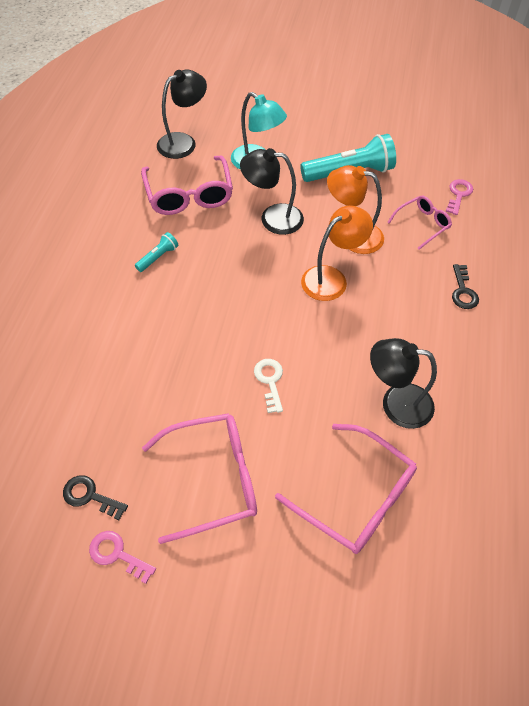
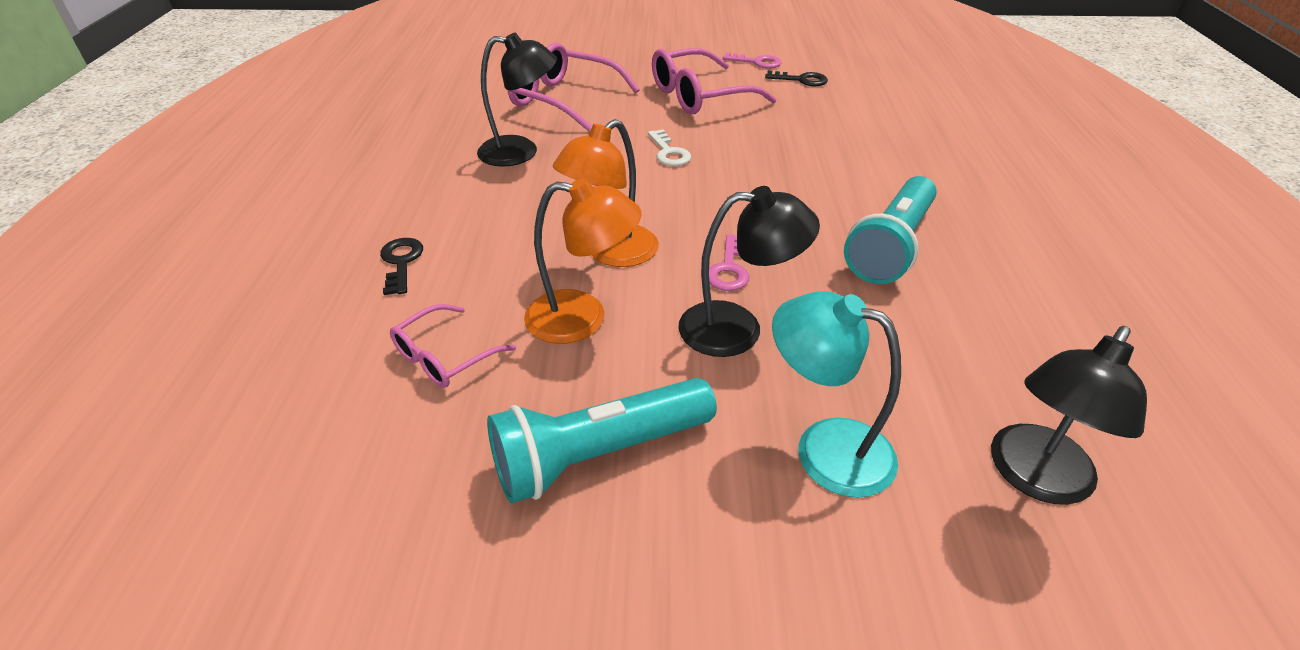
camera: 170 degrees right, 15 degrees down
turquoise flashlight [135,232,178,272] -> turquoise flashlight [844,176,937,284], size x2.12
pink glasses [141,156,233,215] -> none
pink key [446,179,473,215] -> pink key moved to [709,234,749,291]

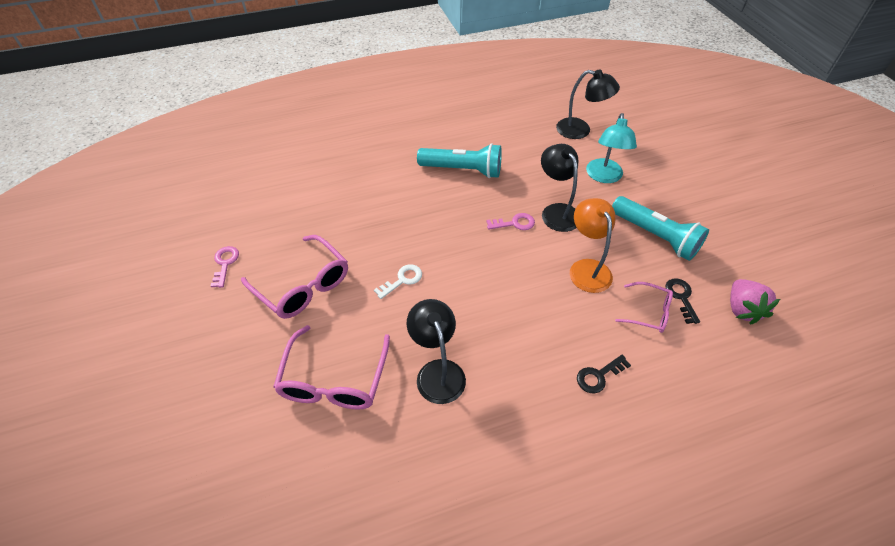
camera: 110 degrees left, 10 degrees up
orange lamp [553,119,659,267] -> none
black key [765,70,828,86] -> black key moved to [665,279,700,324]
none -> pink strawberry [730,279,780,325]

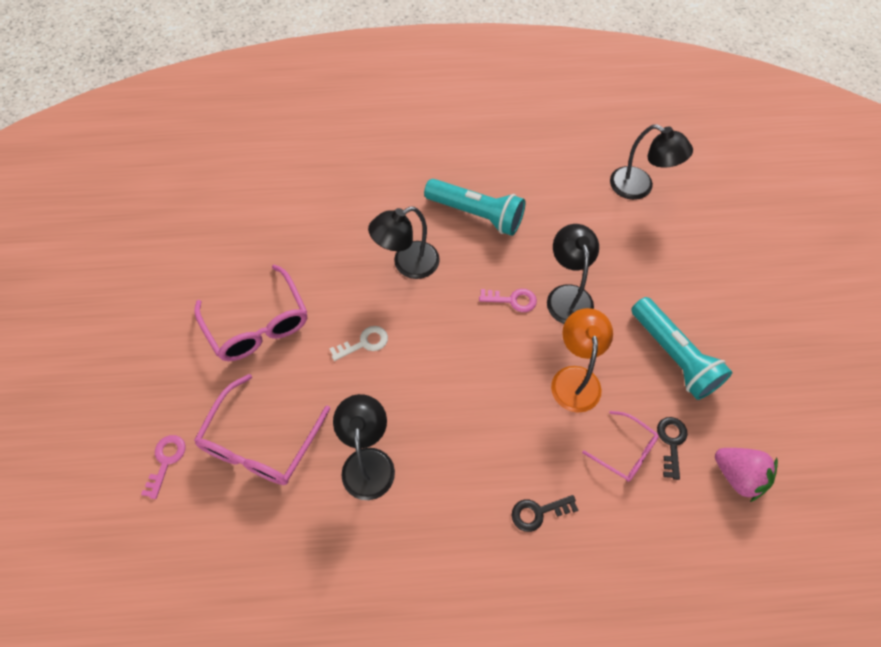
camera: 15 degrees right, 10 degrees up
pink key [211,246,239,288] -> pink key moved to [141,435,185,499]
turquoise lamp [586,113,637,183] -> none
pink strawberry [730,279,780,325] -> pink strawberry turned 60 degrees counterclockwise [715,448,778,502]
none -> black lamp [368,207,440,279]

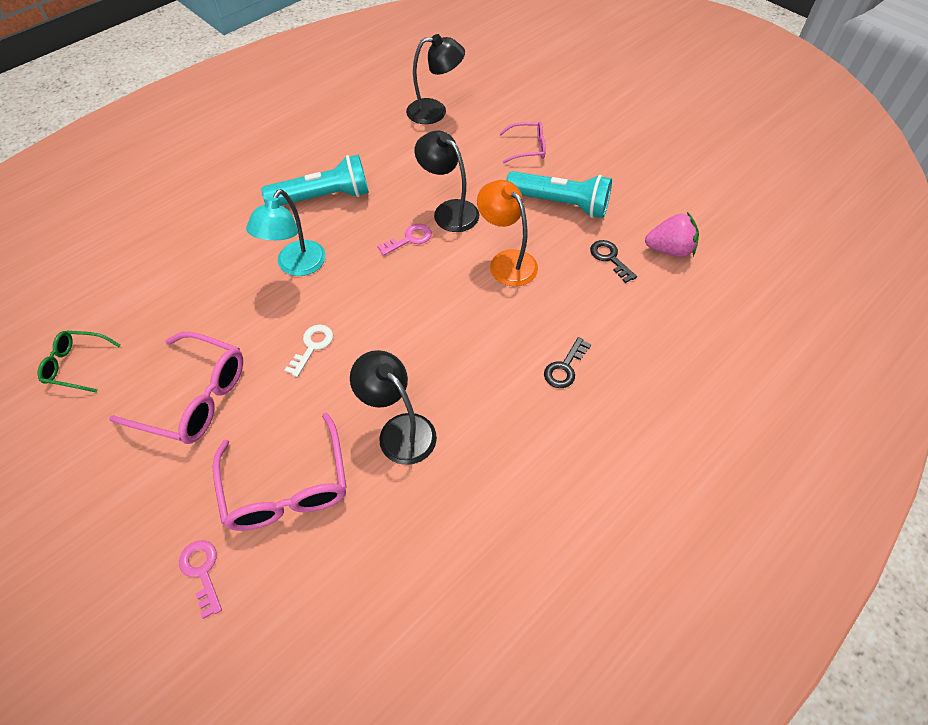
camera: 40 degrees left, 5 degrees down
black lamp [368,207,440,279] -> turquoise lamp [246,189,326,276]
pink glasses [582,411,659,482] -> pink glasses moved to [499,122,546,163]
none -> green glasses [38,331,121,393]

